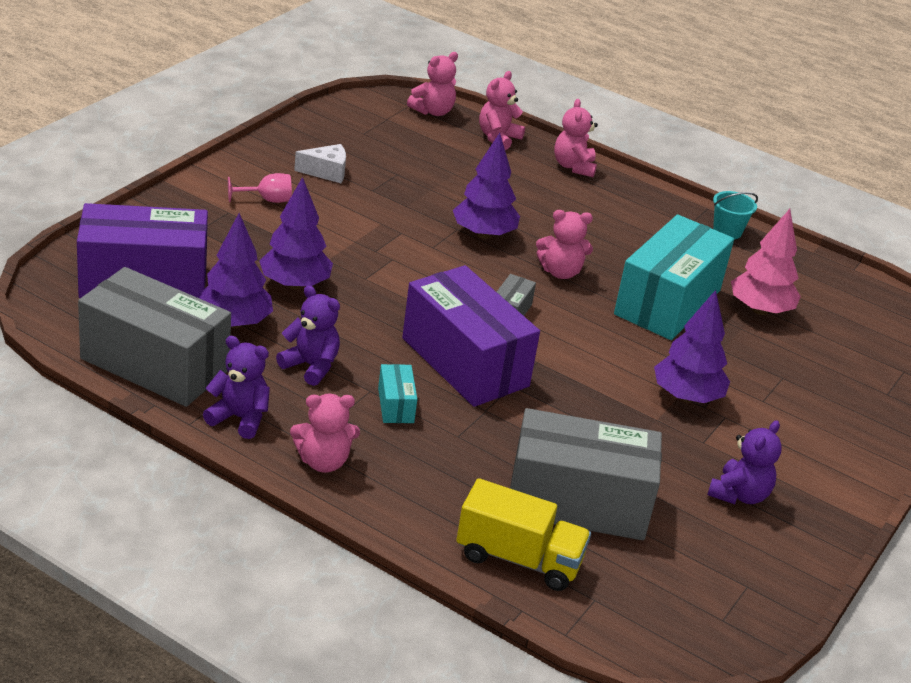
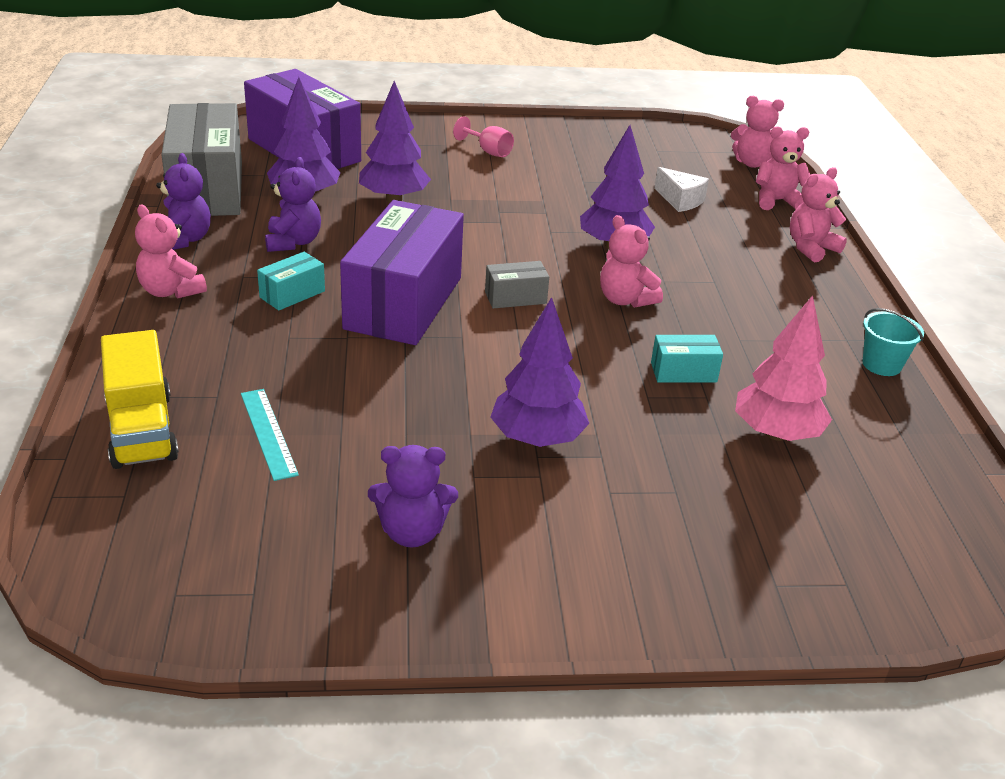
camera: 55 degrees right, 0 degrees up
white cheese [294,144,346,183] -> white cheese moved to [654,167,709,212]
grey box [510,408,662,540] -> turquoise ruler [241,389,299,481]
turquoise box [614,214,734,340] -> turquoise box [651,335,723,383], size x0.42

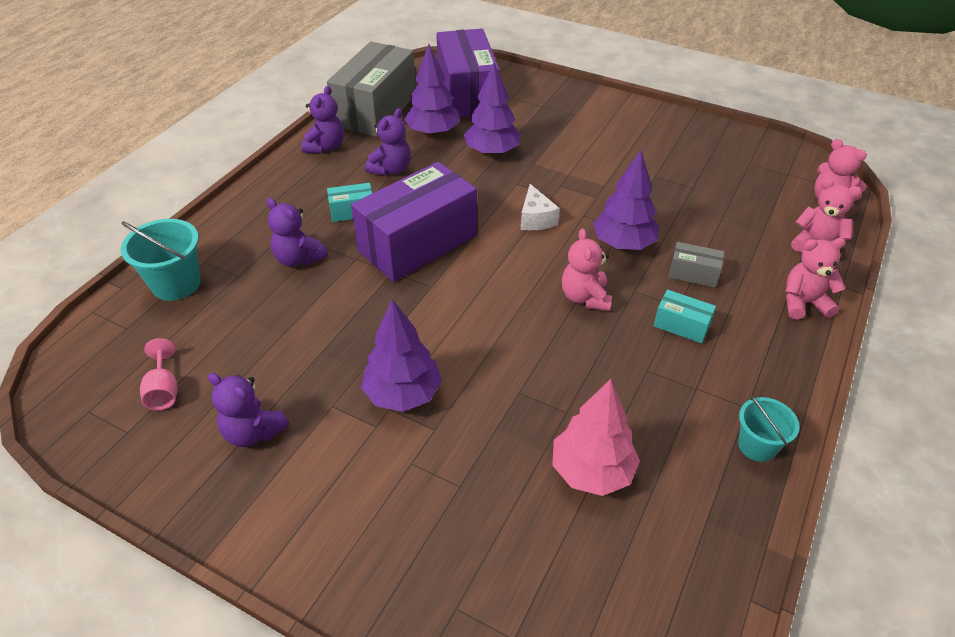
camera: 35 degrees right, 10 degrees up
yellow truck [101,330,179,469] -> turquoise bucket [121,219,200,301]
pink teddy bear [135,205,207,299] -> none
turquoise ruler [241,389,299,481] -> none
pink goblet [453,116,514,157] -> pink goblet moved to [140,338,177,410]
grey box [485,261,549,308] -> grey box moved to [669,242,724,288]
turquoise box [651,335,723,383] -> turquoise box moved to [654,290,716,343]
white cheese [654,167,709,212] -> white cheese moved to [521,184,560,230]
none -> purple teddy bear [267,198,328,267]

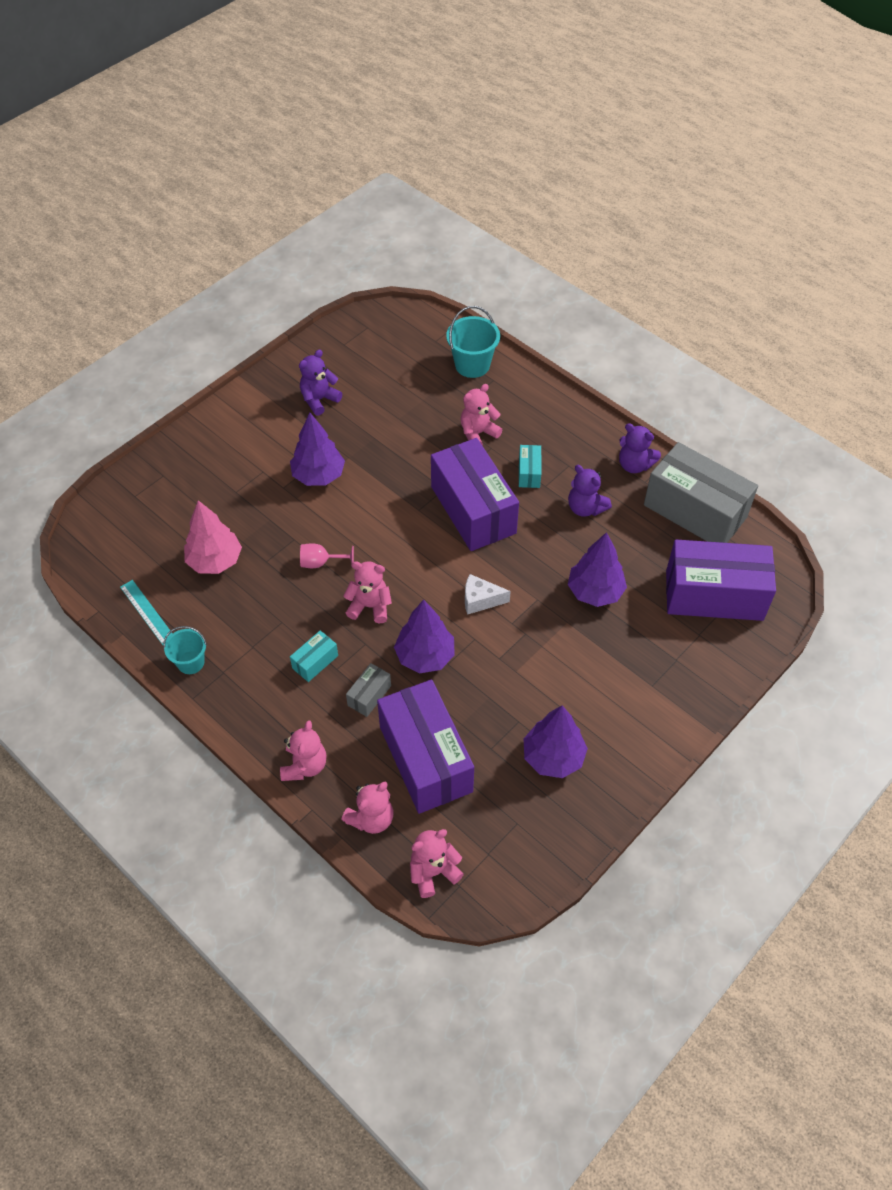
camera: 105 degrees right, 10 degrees up
pink goblet [140,338,177,410] -> pink goblet moved to [300,543,354,568]
purple teddy bear [267,198,328,267] -> pink teddy bear [460,384,502,446]
purple tree [404,44,460,137] -> purple tree moved to [523,705,588,778]
none -> turquoise ruler [120,580,173,645]
none -> purple box [377,679,474,814]

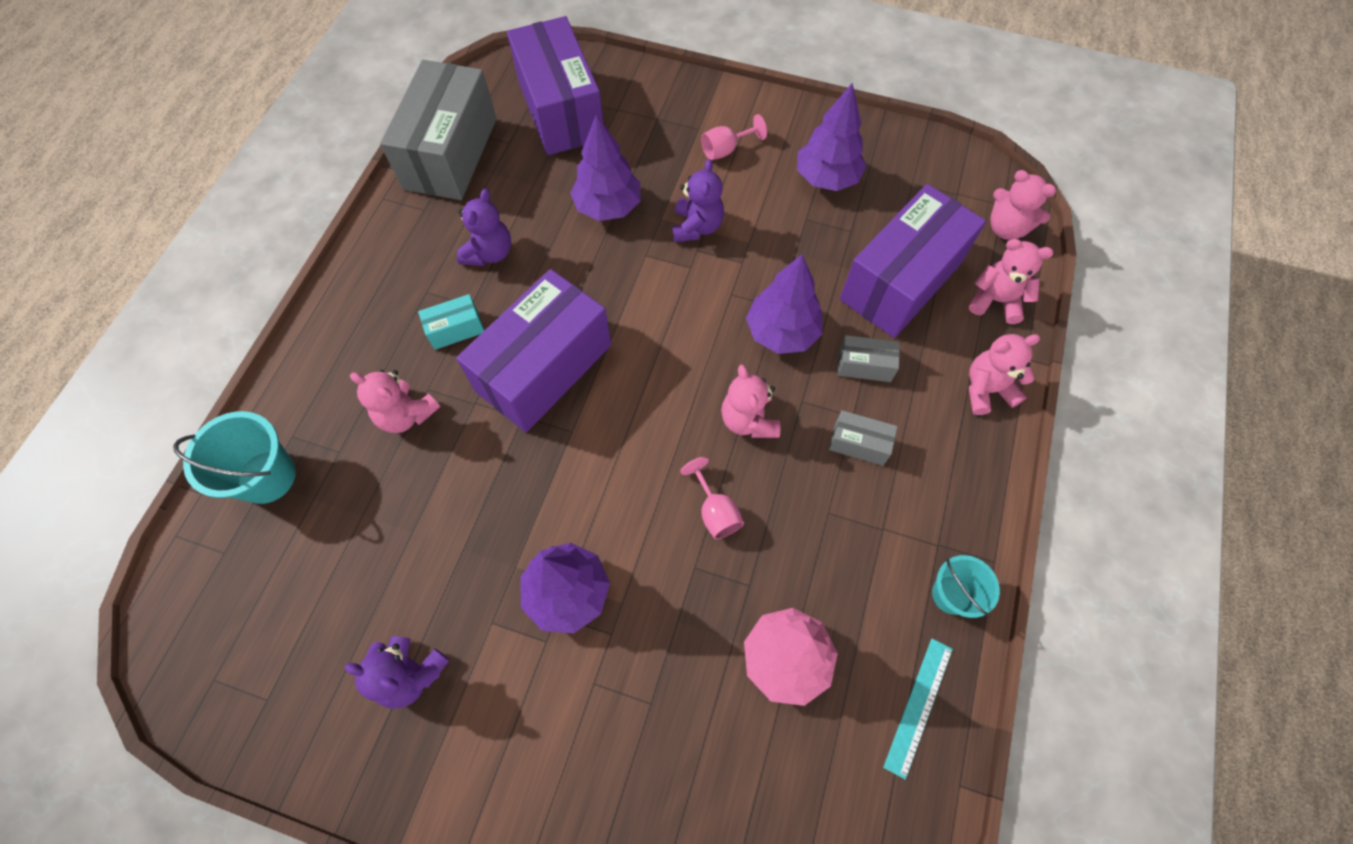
camera: 115 degrees left, 10 degrees up
turquoise box [290,630,338,682] -> grey box [829,410,898,466]
white cheese [465,574,511,615] -> none
purple teddy bear [619,423,661,473] -> purple teddy bear moved to [672,159,724,242]
none -> pink goblet [701,114,767,160]

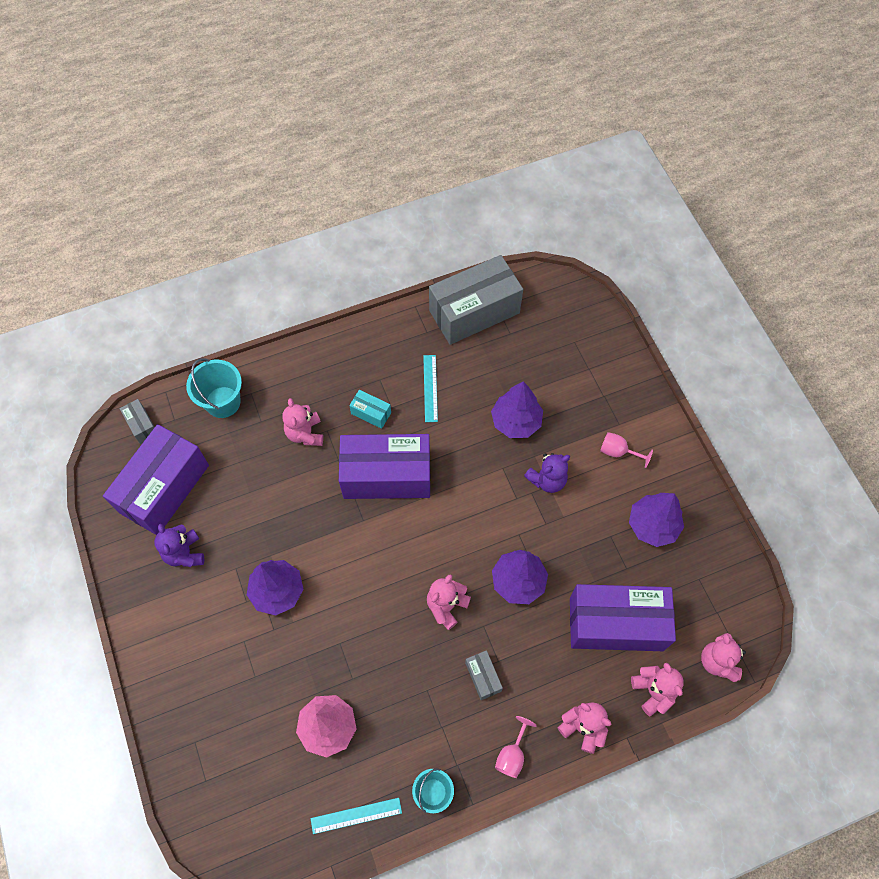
camera: 50 degrees right, 0 degrees up
purple teddy bear [457,189,511,266] -> turquoise ruler [423,355,438,422]
purple box [507,16,604,155] -> purple box moved to [103,424,209,535]
pink goblet [680,457,744,539] -> pink goblet moved to [495,716,537,778]
grey box [838,335,900,382] -> grey box moved to [120,399,155,444]

